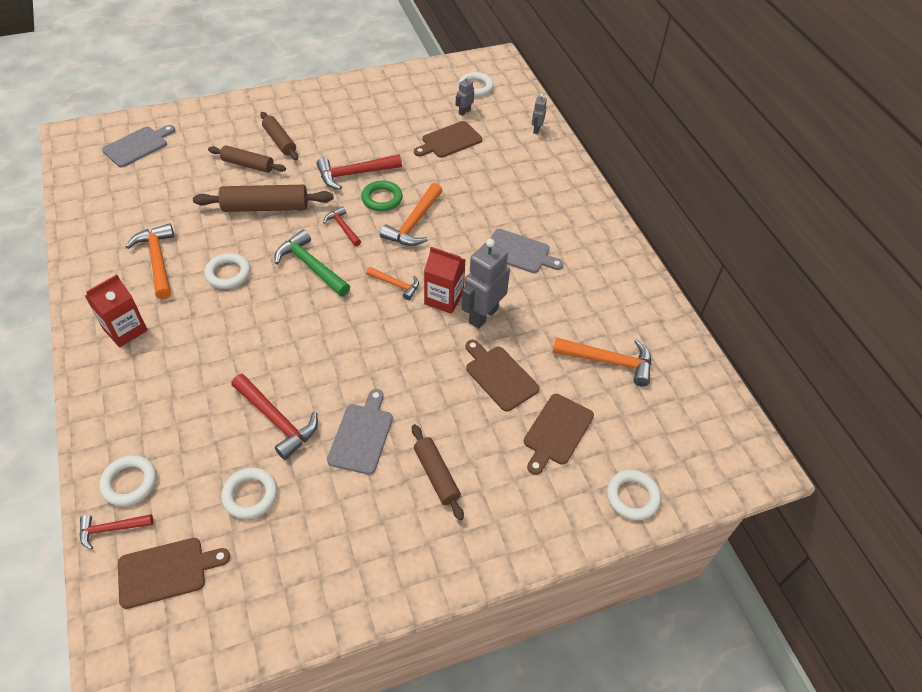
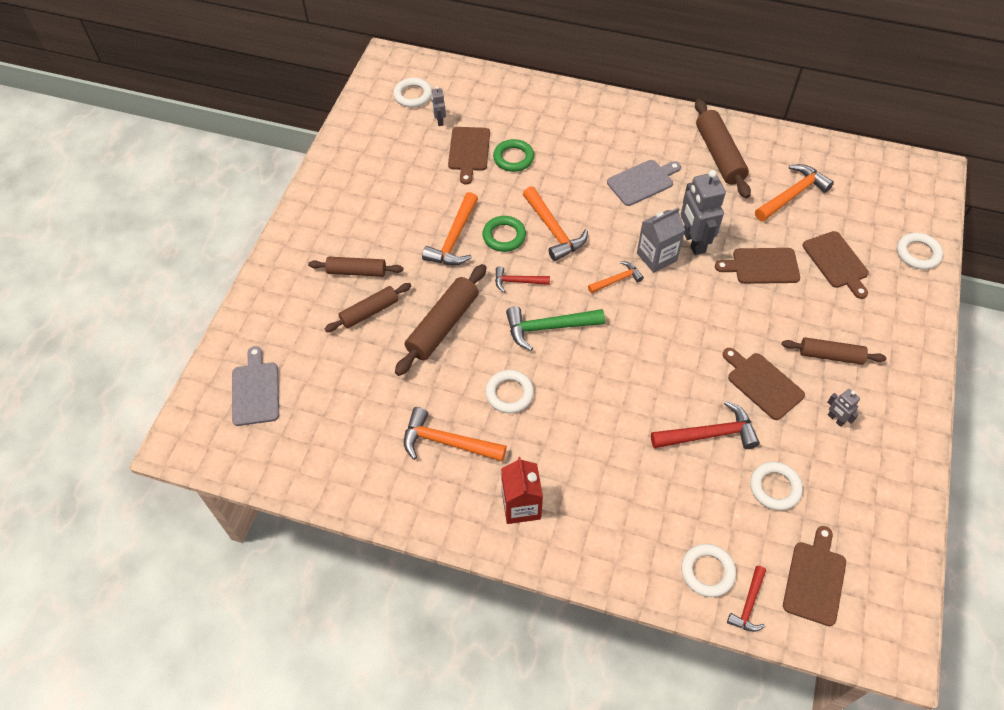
camera: 50 degrees left, 5 degrees up
red hammer [317,154,402,190] -> orange hammer [422,192,478,265]
grey cutting board [327,389,393,475] -> brown cutting board [723,348,805,420]
red carton [424,247,466,314] -> grey carton [637,207,685,273]
grey robot [532,94,547,134] -> grey robot moved to [827,389,860,427]
none -> green ring [493,139,534,172]
none -> brown rolling pin [695,99,751,198]

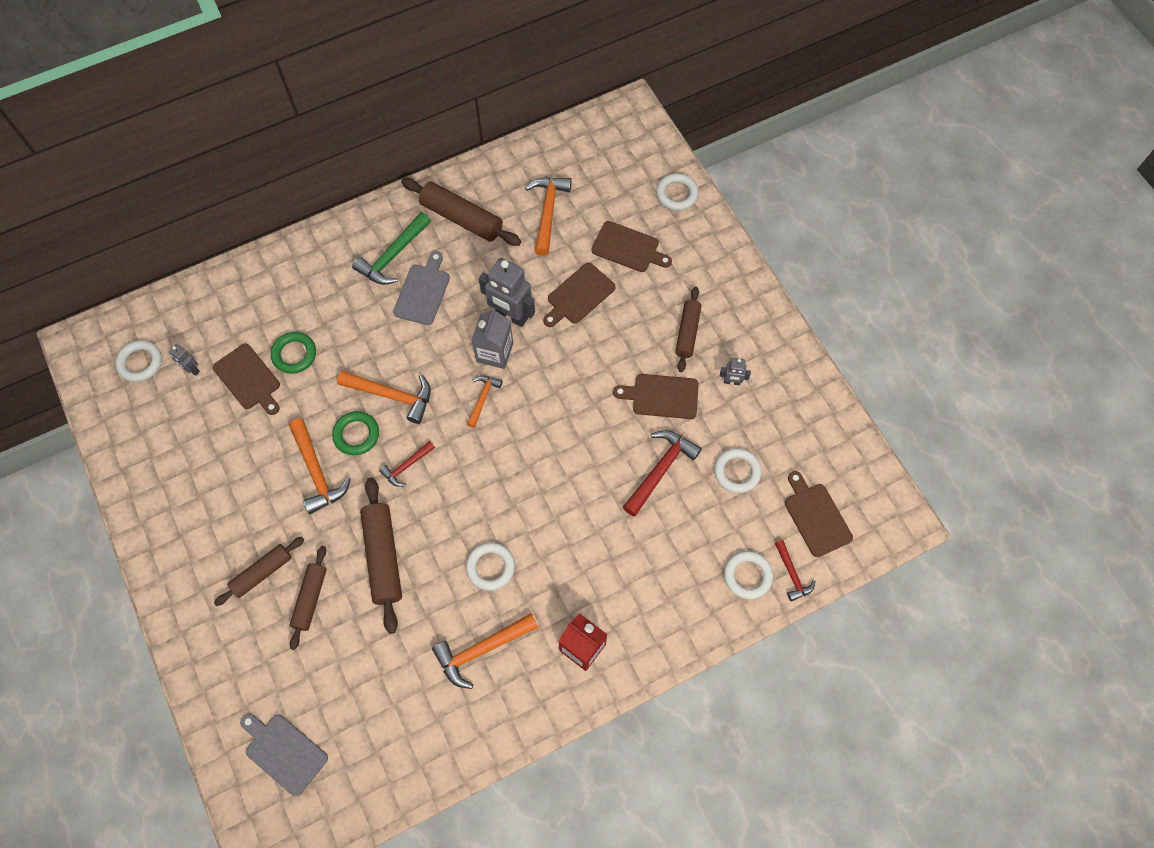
camera: 45 degrees left, 10 degrees up
green hammer [506,306,605,351] -> green hammer moved to [352,212,431,285]
brown rolling pin [782,337,886,365] -> brown rolling pin turned 45 degrees counterclockwise [675,287,701,372]

